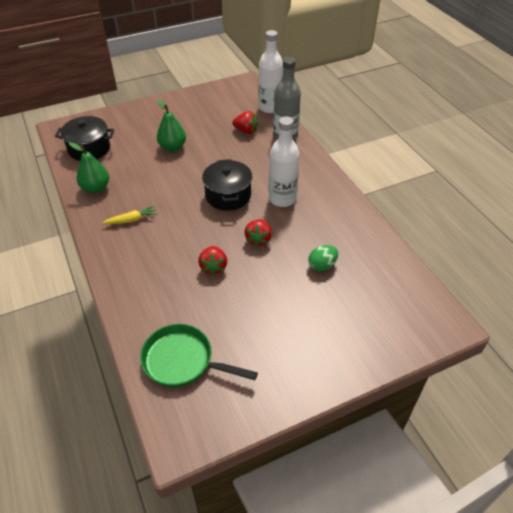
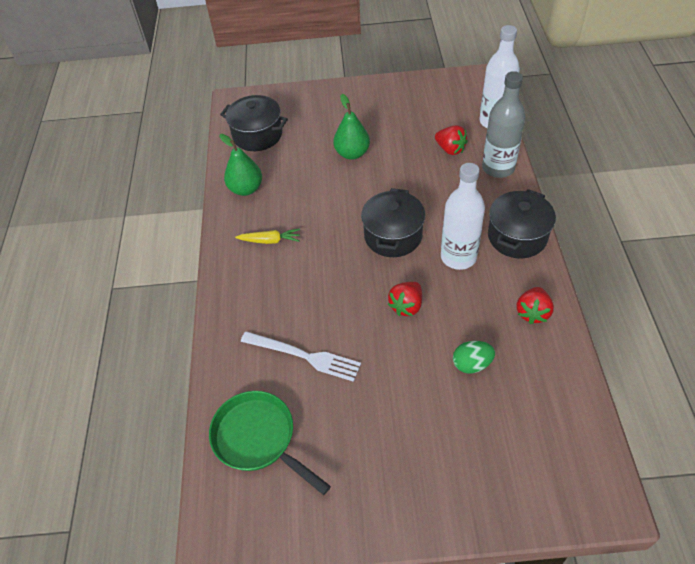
camera: 25 degrees right, 5 degrees up
red strawberry [198,246,227,276] -> red strawberry moved to [516,287,554,324]
none -> white fork [241,331,361,382]
none -> black pot [488,189,556,258]

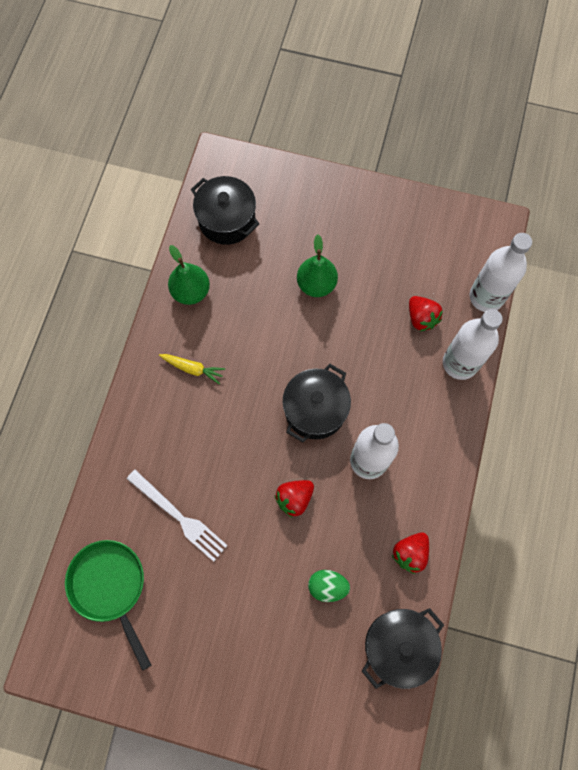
camera: 15 degrees right, 20 degrees up
grey bottle [482,71,525,178] -> white bottle [443,309,503,380]
black pot [488,189,556,258] -> black pot moved to [362,608,444,689]

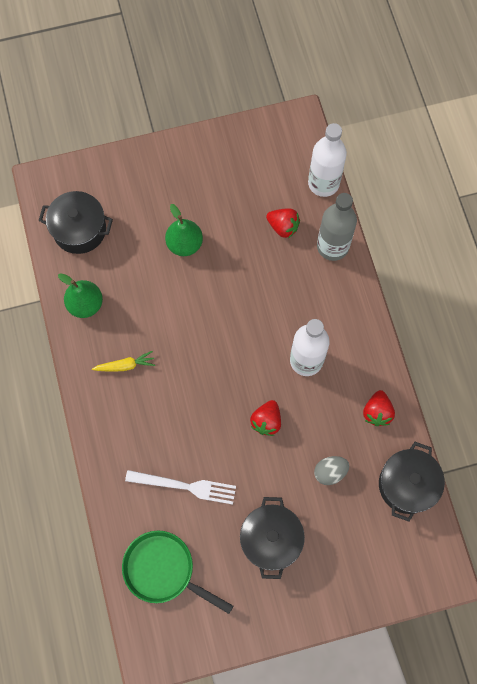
camera: 30 degrees left, 0 degrees up
black pot [283,364,351,443] -> black pot moved to [240,497,305,579]
green egg [308,570,350,602] -> grey egg [314,456,349,485]
white bottle [443,309,503,380] -> grey bottle [317,193,357,261]

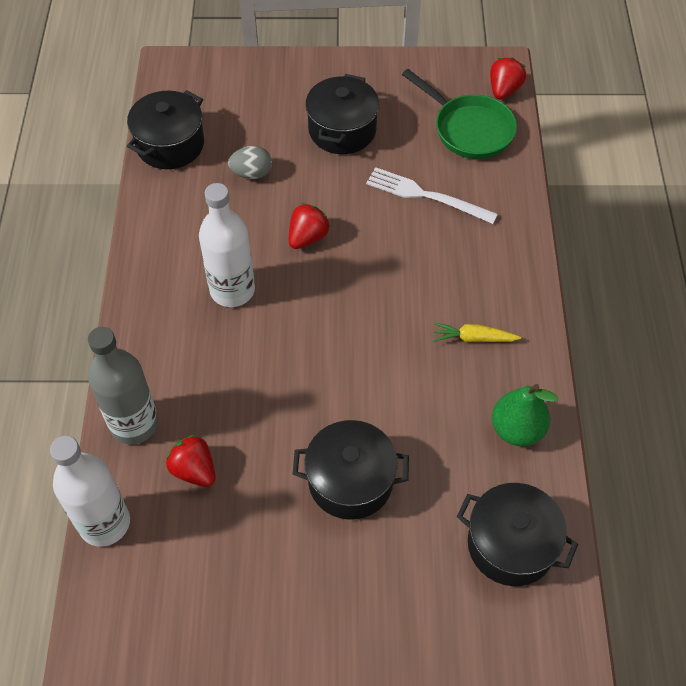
camera: 165 degrees left, 15 degrees down
green pear [165,204,203,256] -> black pot [293,420,409,520]
red strawberry [363,390,395,426] -> red strawberry moved to [490,57,526,100]

